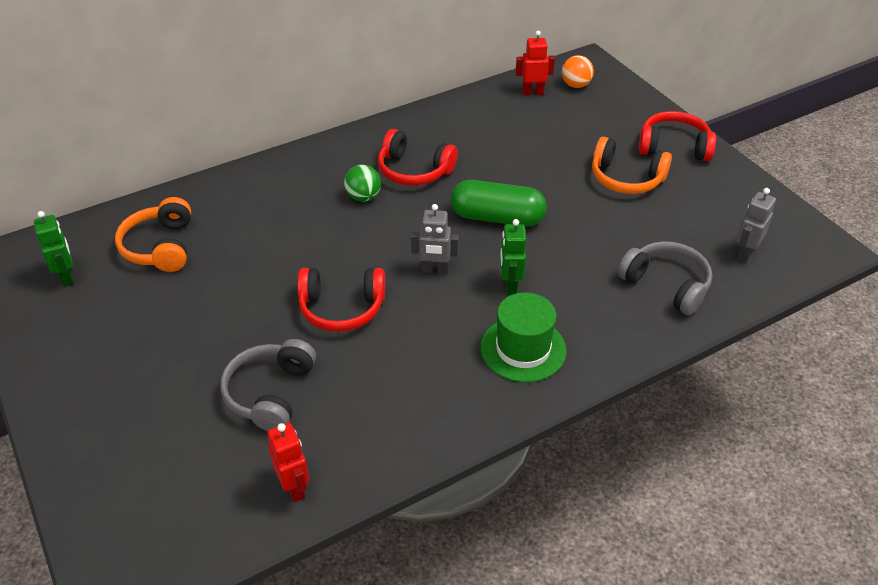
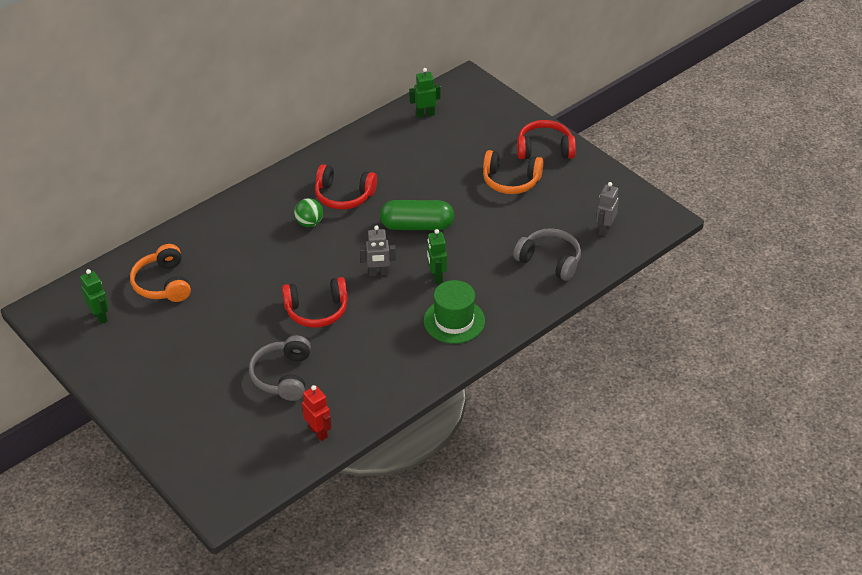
camera: 10 degrees left, 0 degrees up
red robot [515,30,555,95] -> green robot [409,68,441,118]
orange ball [562,55,594,88] -> none

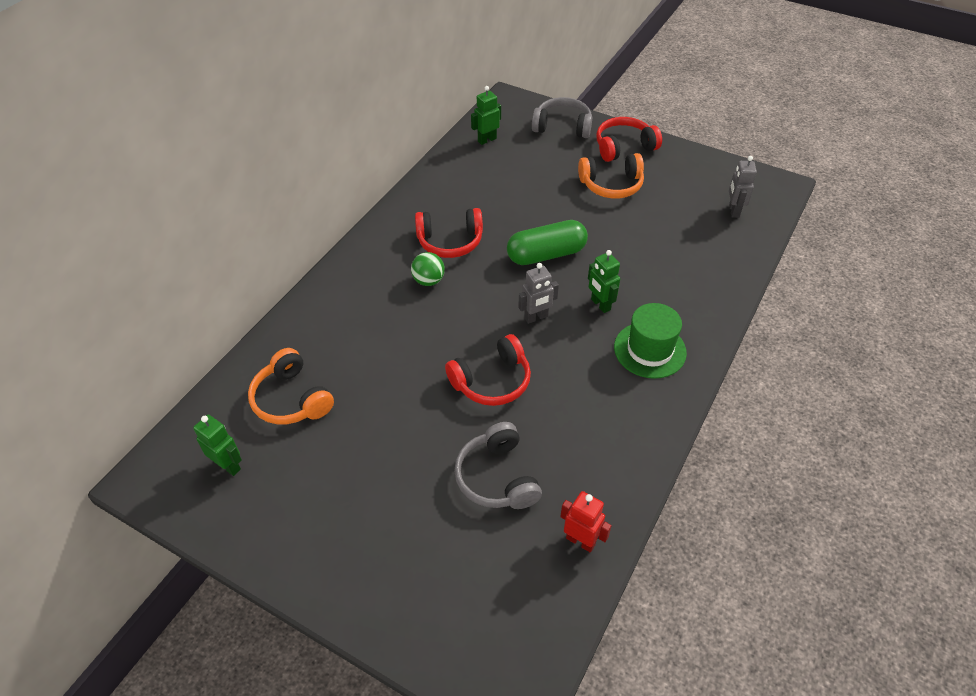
camera: 20 degrees left, 5 degrees up
grey headphones [513,228,581,281] -> grey headphones moved to [532,97,592,138]

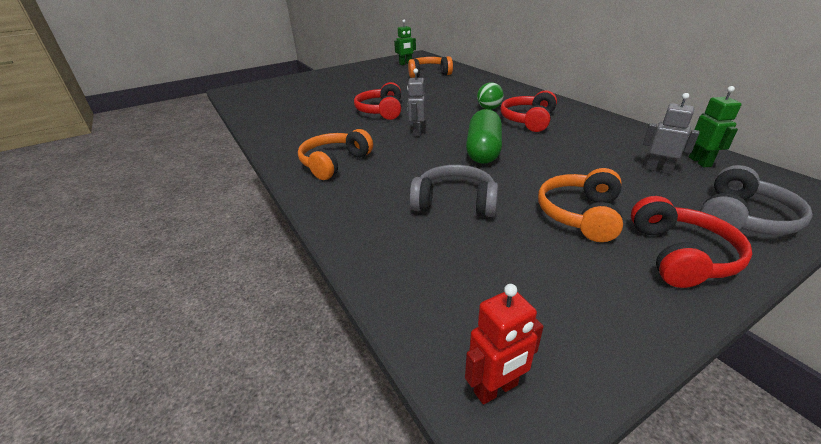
camera: 120 degrees right, 15 degrees down
grey headphones [454,422,542,509] -> grey headphones moved to [409,165,498,217]
red robot [560,491,612,553] -> red robot moved to [465,284,544,405]
green robot [588,250,620,313] -> none
green hat [614,303,687,379] -> orange headphones [298,129,373,180]
grey robot [729,156,757,218] -> grey robot moved to [643,93,700,174]

